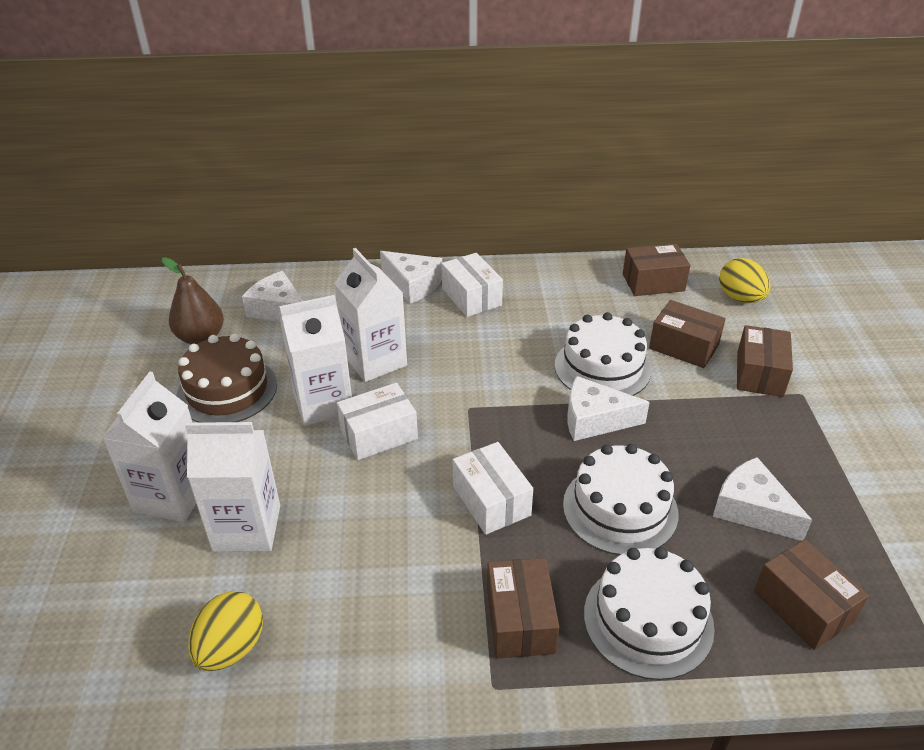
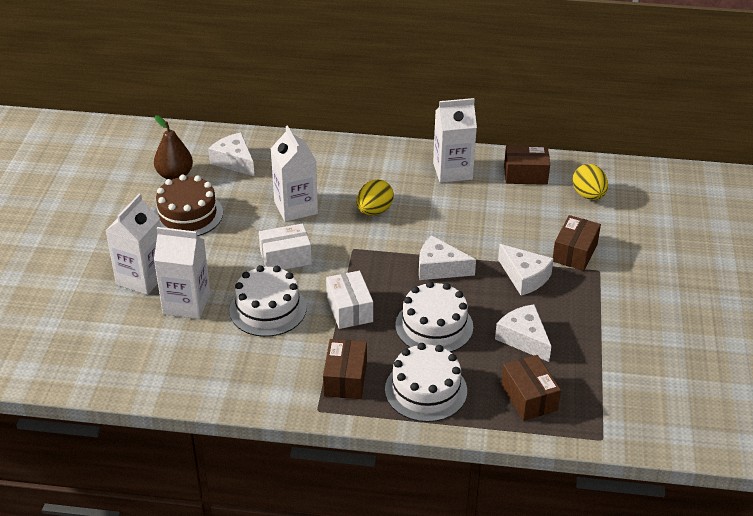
camera: 10 degrees right, 0 degrees up
yellow egg [188,591,263,671] -> yellow egg moved to [356,179,394,215]
white carton [279,295,352,426] -> white carton moved to [433,98,477,183]
white cheese [380,251,442,304] -> white cheese moved to [498,244,554,296]
white box [441,253,503,317] -> none
white cake [555,312,651,396] -> white cake moved to [229,265,306,337]
brown box [649,300,726,368] -> none

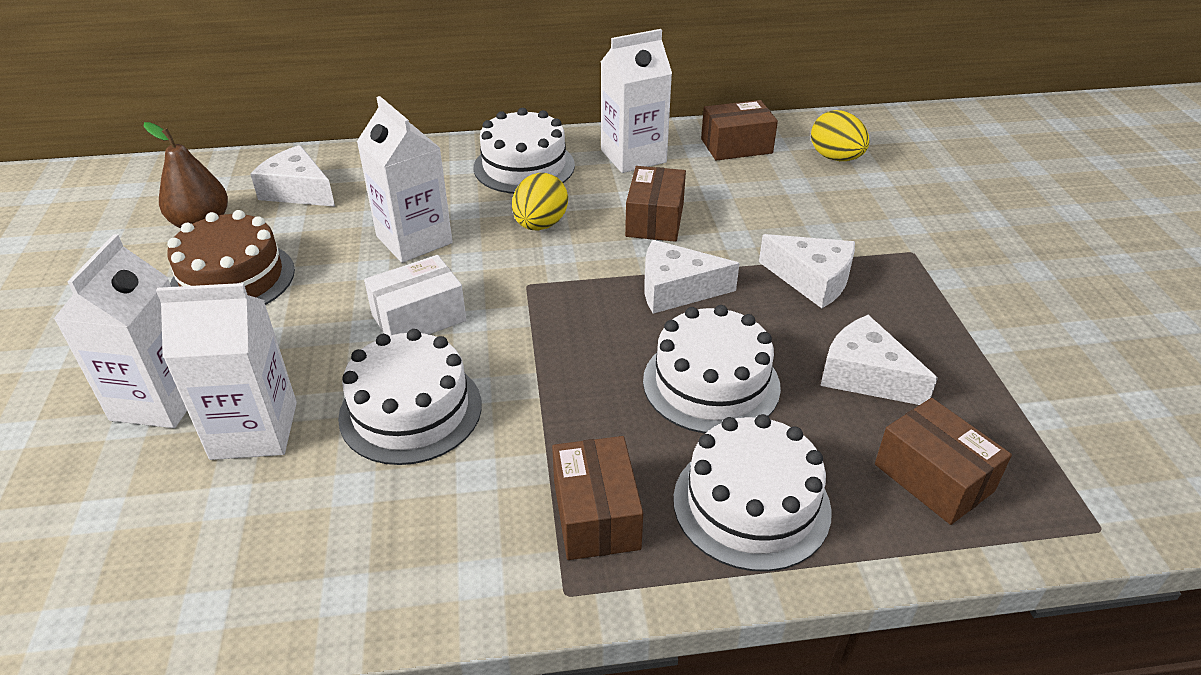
camera: 15 degrees left, 0 degrees up
white box [326,271,373,329] -> none
brown box [553,215,601,271] -> brown box moved to [625,166,686,242]
none -> white cake [474,108,575,194]

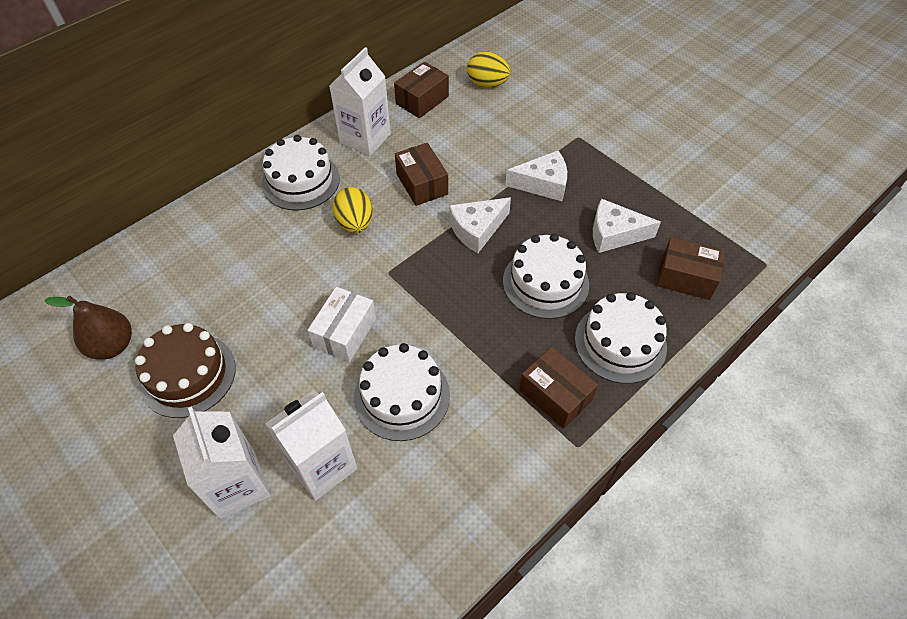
camera: 35 degrees left, 15 degrees up
white cheese [250,145,335,207] -> none
white carton [357,96,453,263] -> none

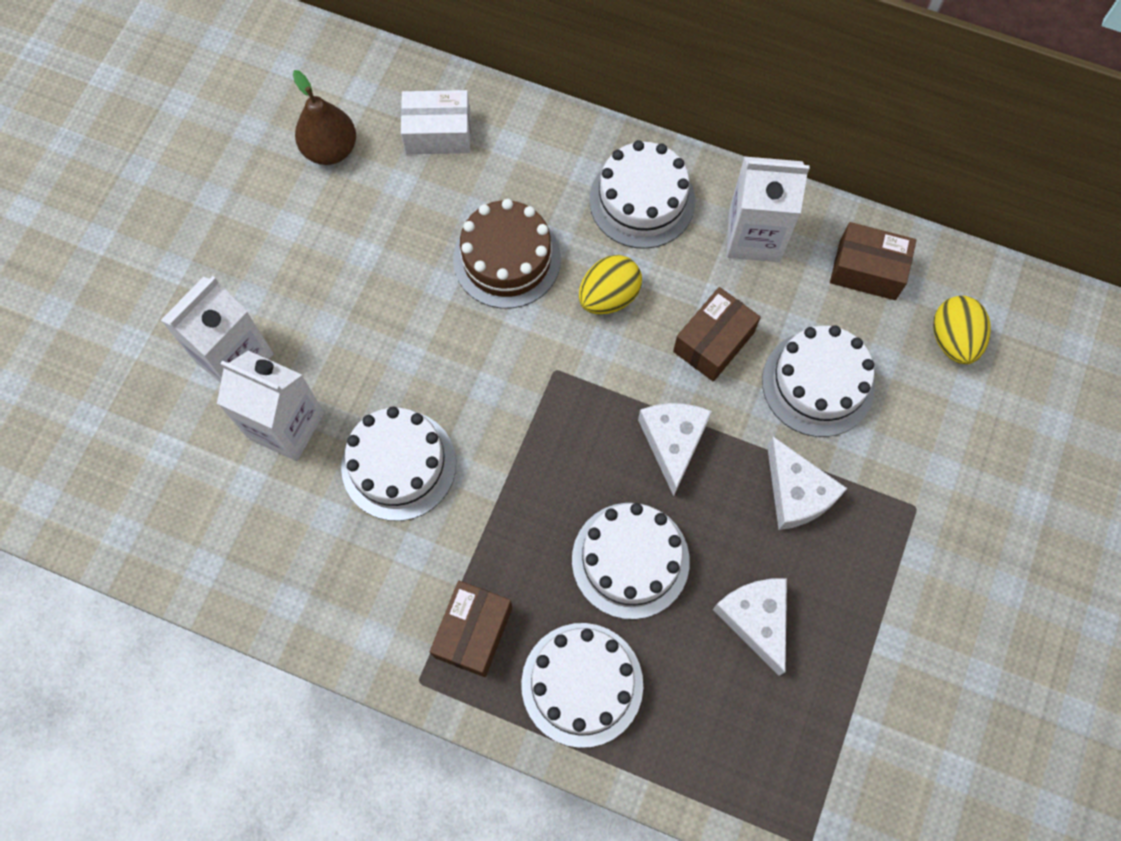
camera: 65 degrees right, 15 degrees up
brown cake [135,323,236,418] -> brown cake moved to [453,199,561,309]
white box [308,287,376,362] -> white box moved to [401,90,471,154]
white cheese [449,197,511,253] -> white cheese turned 60 degrees clockwise [638,403,712,496]
brown box [656,237,725,300] -> none
none -> white cake [762,325,875,437]

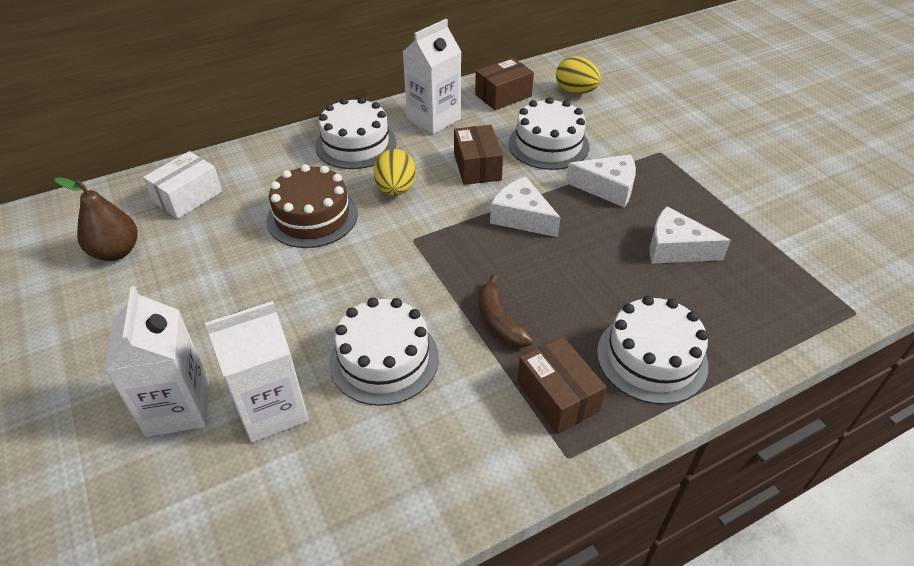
camera: 50 degrees left, 25 degrees down
white cake [572,503,690,619] -> none
none -> brown banana [479,275,533,348]

